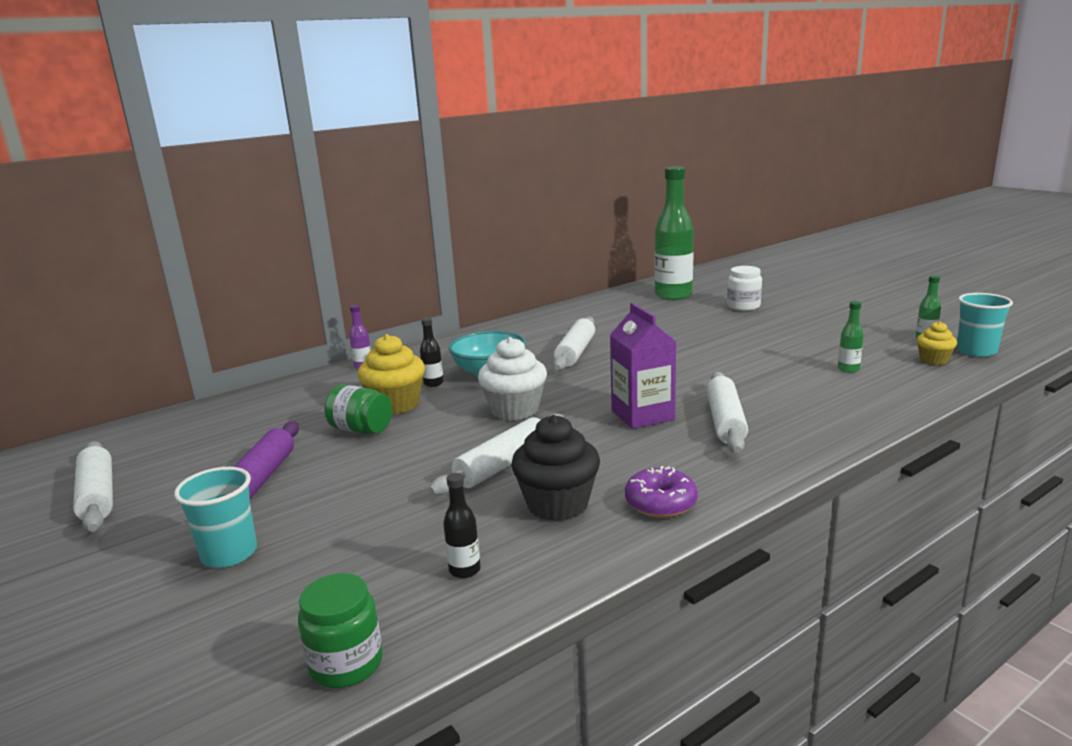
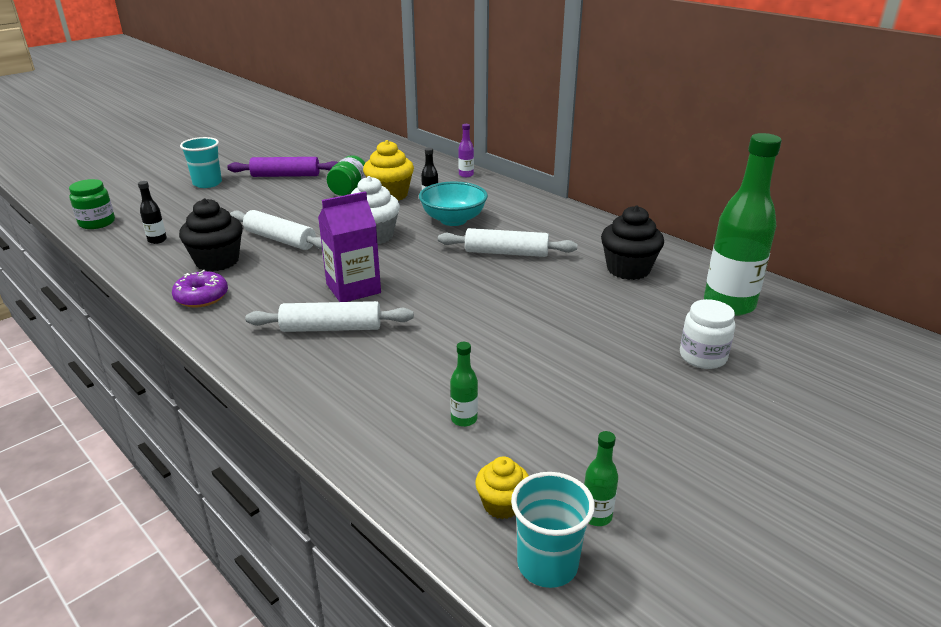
camera: 80 degrees right, 10 degrees up
white rolling pin [73,441,113,532] -> none
none -> black cupcake [601,205,664,280]

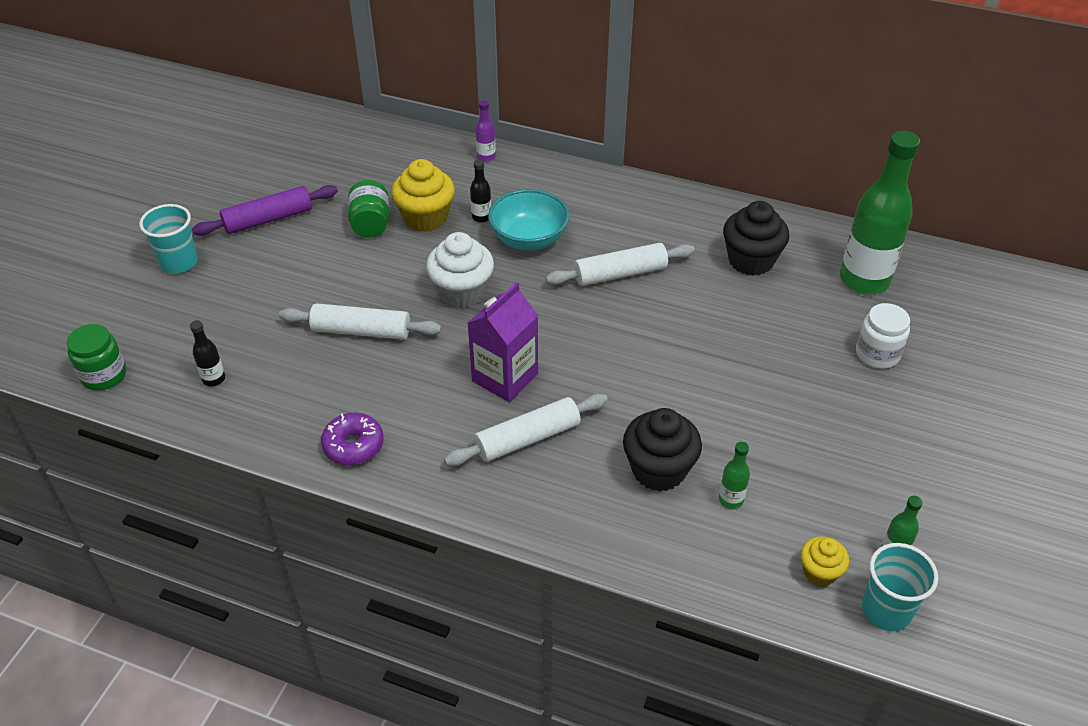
camera: 25 degrees left, 15 degrees up
black cupcake [179,198,243,271] -> black cupcake moved to [623,408,702,491]

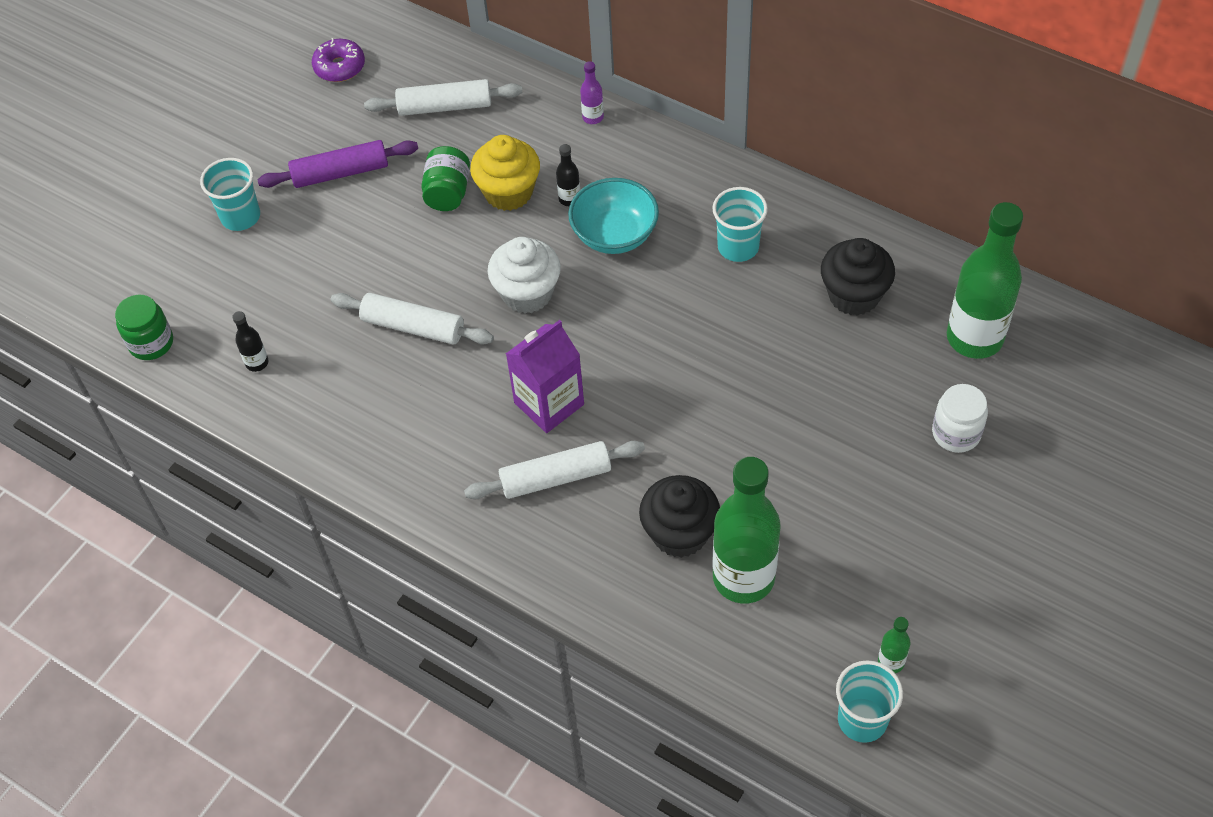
camera: 15 degrees right, 10 degrees up
purple donut [321,412,384,465] -> purple donut moved to [312,38,365,82]
white rolling pin [546,243,695,286] -> white rolling pin moved to [364,79,522,116]
green bottle [719,442,750,509] -> green bottle [713,457,781,603], size x2.39
yellow cupcake [801,536,849,586] -> none
none -> turquoise cup [712,187,768,262]

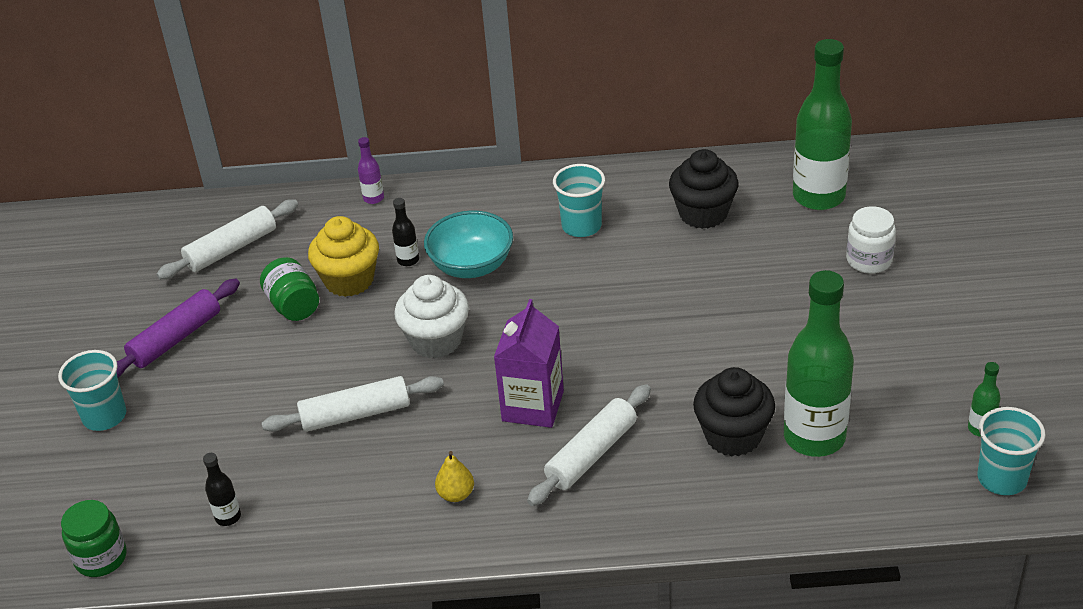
camera: 35 degrees left, 15 degrees down
purple donut [312,38,365,82] -> none
none -> yellow pear [435,451,474,502]

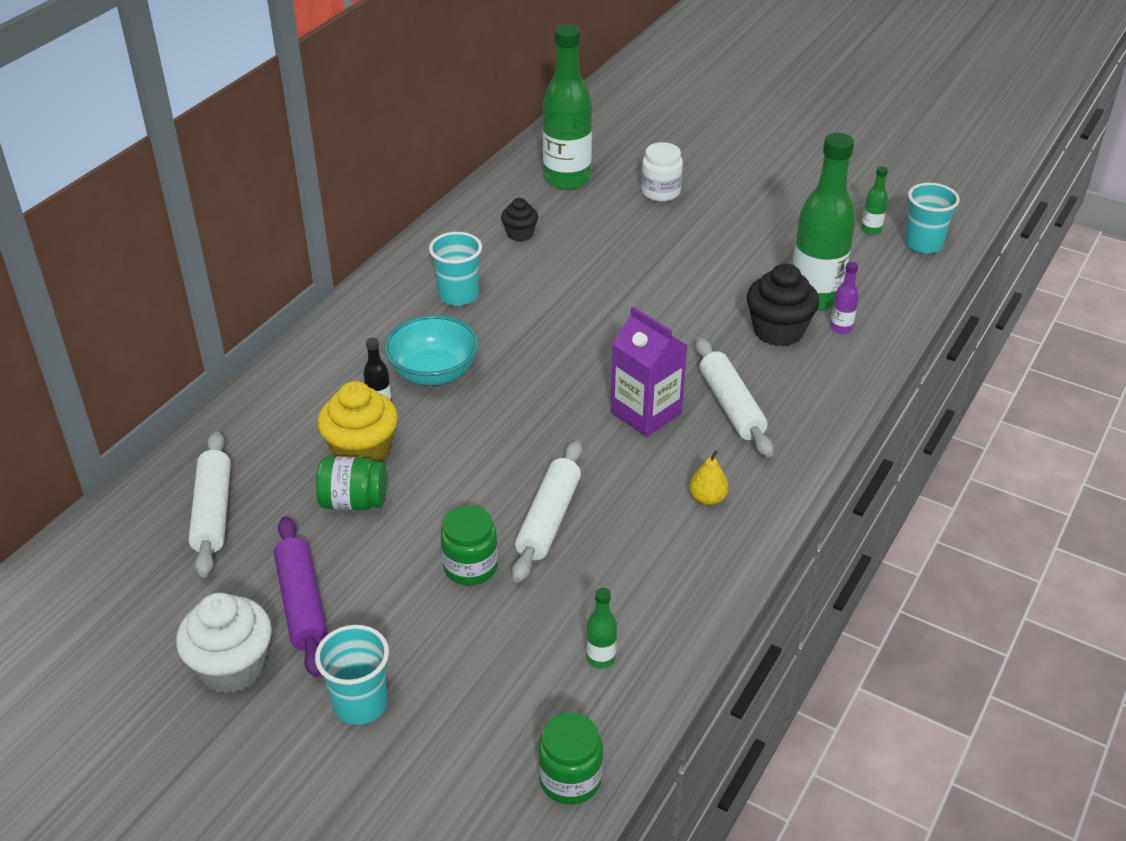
camera: 60 degrees left, 0 degrees up
black bottle [203,453,241,526] -> green bottle [586,588,617,669]
purple bottle [358,137,384,204] -> purple bottle moved to [830,262,859,334]
white cupcake [394,275,469,358] -> white cupcake moved to [176,593,272,693]
black cupcake [669,149,739,229] -> black cupcake [501,198,538,241], size x0.57
none -> green jar [441,505,498,585]

